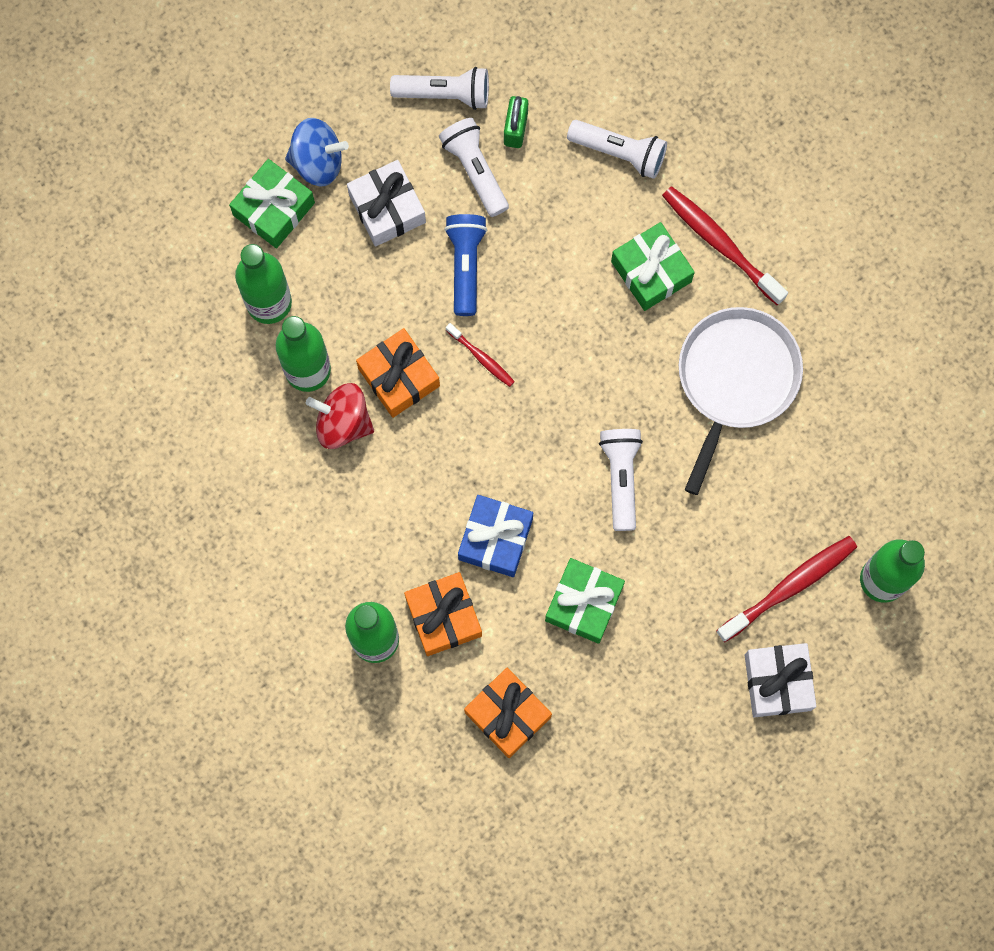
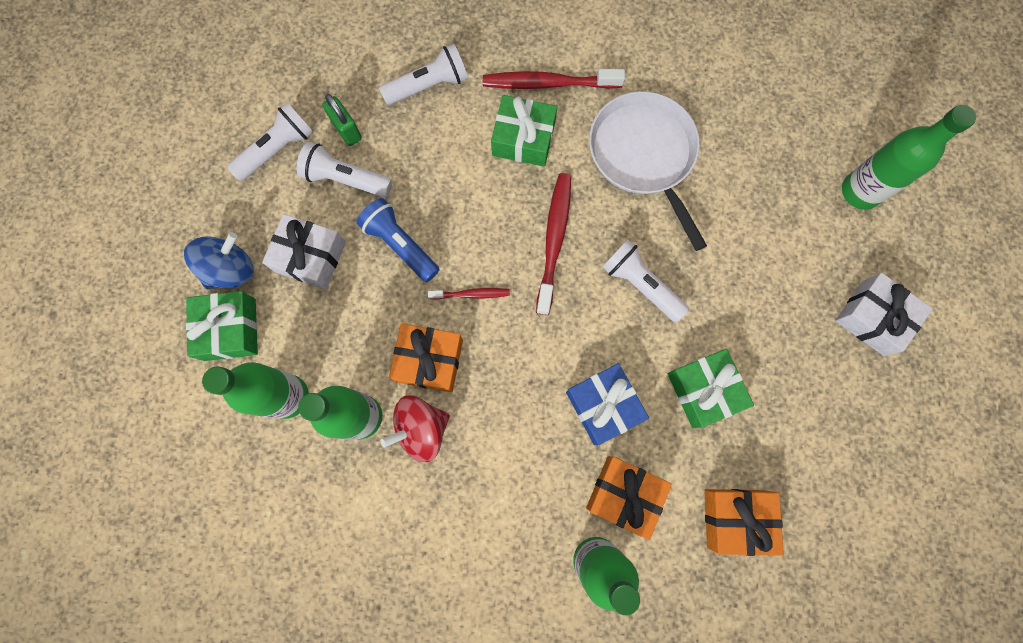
camera: 45 degrees left, 0 degrees up
red toothbrush [716,536,857,642] -> red toothbrush moved to [536,173,571,315]

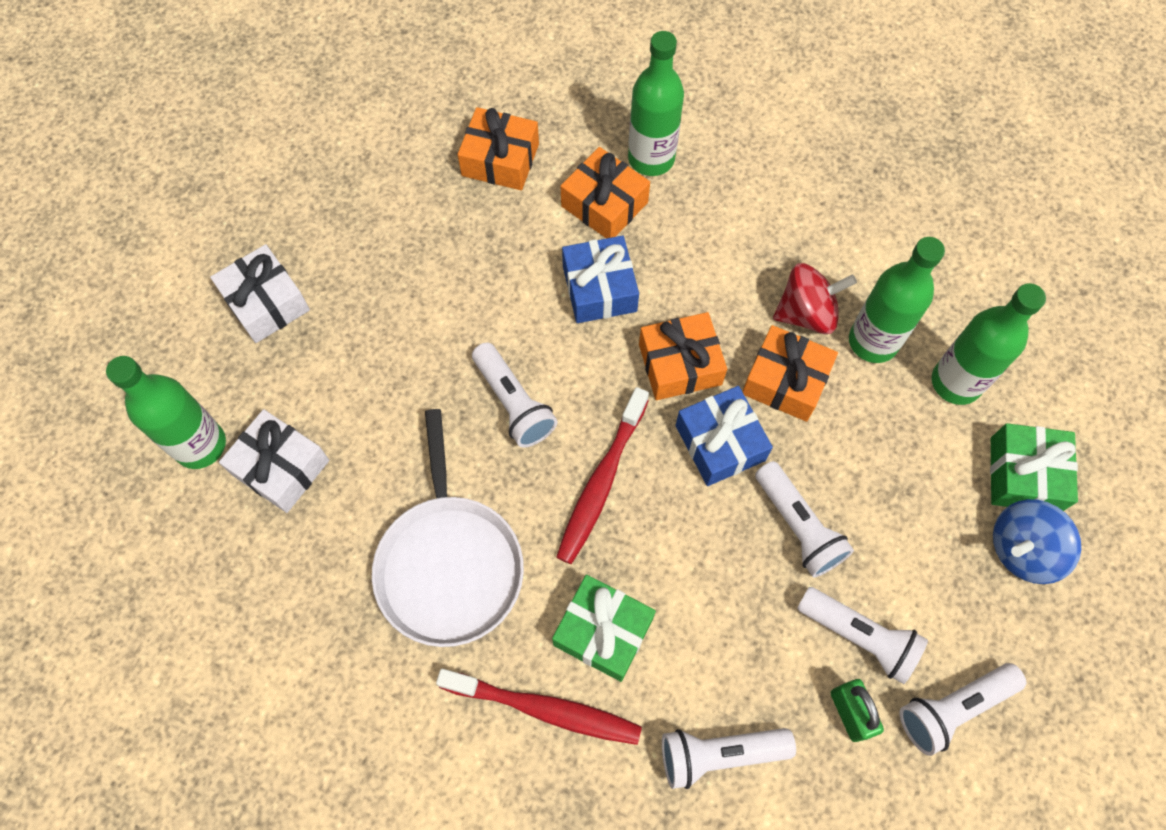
camera: 165 degrees left, 10 degrees down
white gift [262,214,346,289] -> white gift moved to [219,409,329,513]
blue flashlight [356,198,440,282] -> white flashlight [755,461,854,577]
red toothbrush [428,288,510,300] -> blue gift [676,386,773,486]
green gift [668,349,754,428] -> none
none -> orange gift [639,312,727,400]

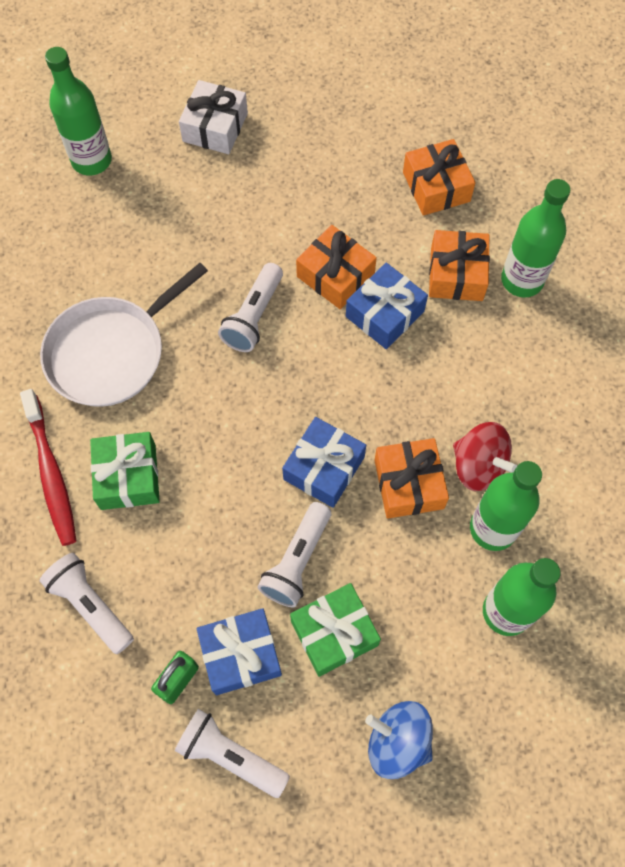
camera: 55 degrees right, 0 degrees up
white gift [219,409,329,513] -> none
red toothbrush [556,387,649,564] -> none
orange gift [639,312,727,400] -> orange gift moved to [296,225,377,309]
white flashlight [797,587,928,684] -> blue gift [197,608,282,695]
green gift [990,423,1078,511] -> green gift moved to [290,583,381,677]

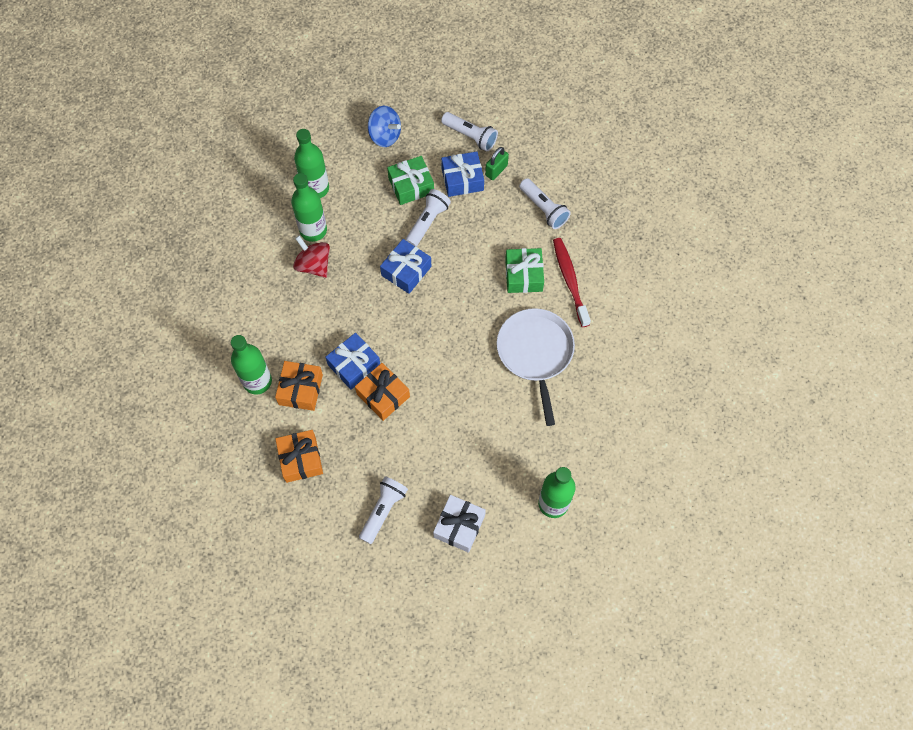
camera: 175 degrees left, 0 degrees up
white pan [40,263,208,407] -> white pan turned 60 degrees counterclockwise [497,308,575,426]
white flashlight [218,263,283,352] -> white flashlight moved to [359,476,408,544]
orange gift [374,438,449,519] -> none

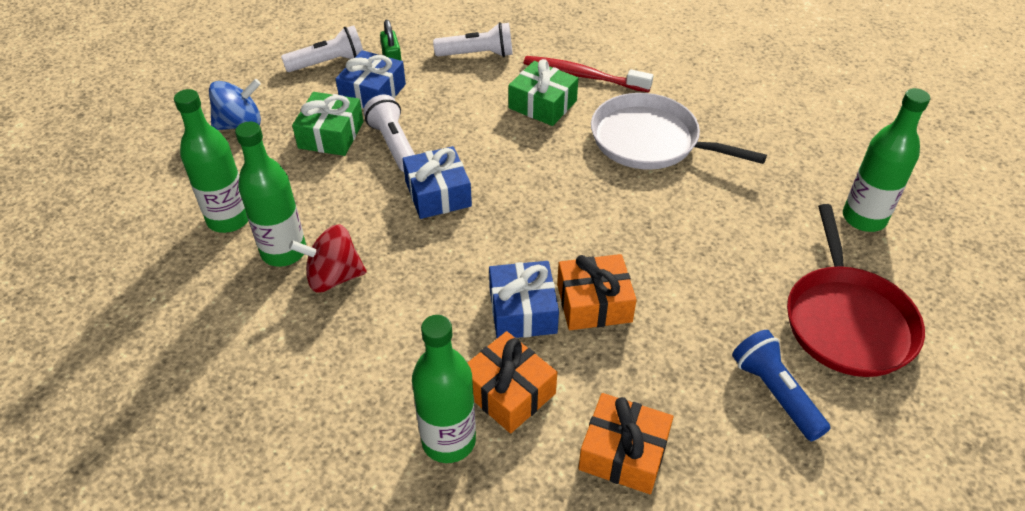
camera: 55 degrees left, 20 degrees down
white flashlight [359,476,408,544] -> blue flashlight [732,330,830,441]
white gift [433,495,486,553] -> red pan [787,204,925,377]

